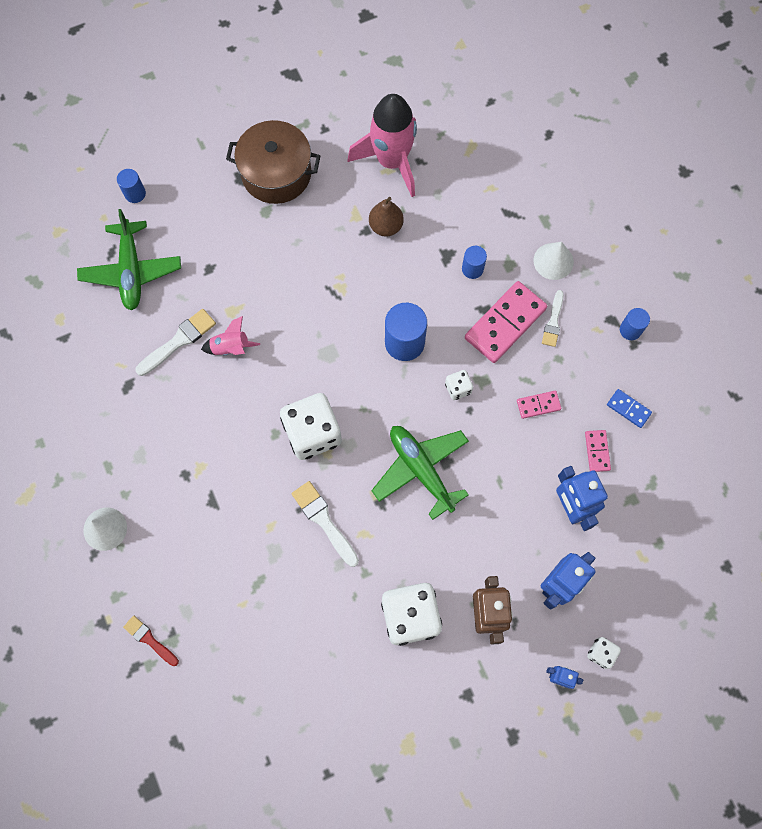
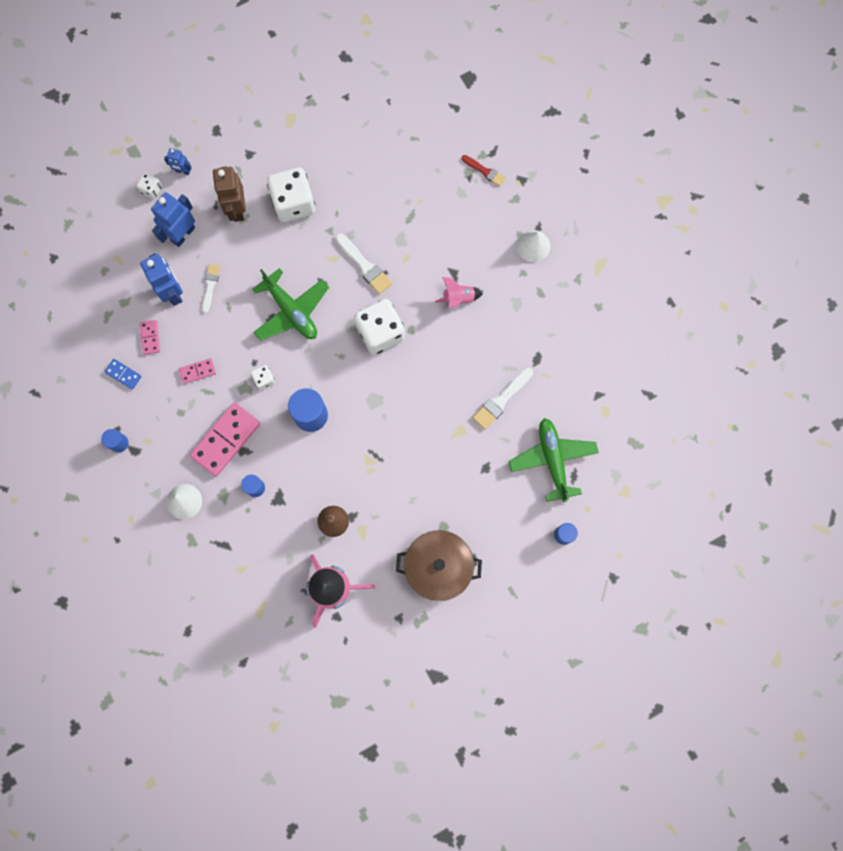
camera: 175 degrees right, 5 degrees up
pink rocket [201,316,260,355] -> pink rocket moved to [435,277,483,308]
white brush [542,290,564,347] -> white brush moved to [202,264,220,313]

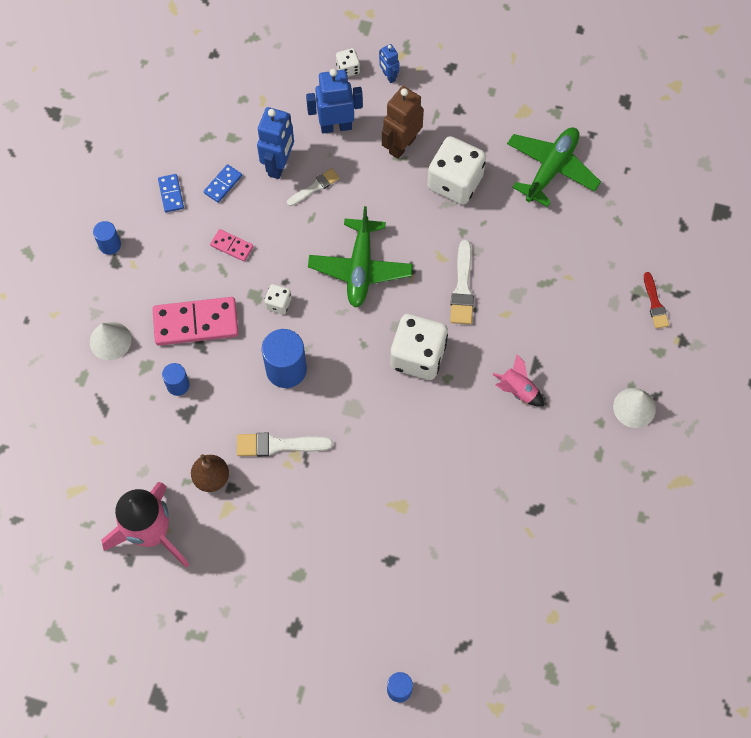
camera: 45 degrees right, 10 degrees down
pink domino [140,320,160,355] -> blue domino [203,164,242,203]
brown pot [396,530,482,601] -> none
white brush [472,368,533,430] -> white brush moved to [237,433,333,457]
green plane [509,418,599,502] -> green plane moved to [507,127,601,207]

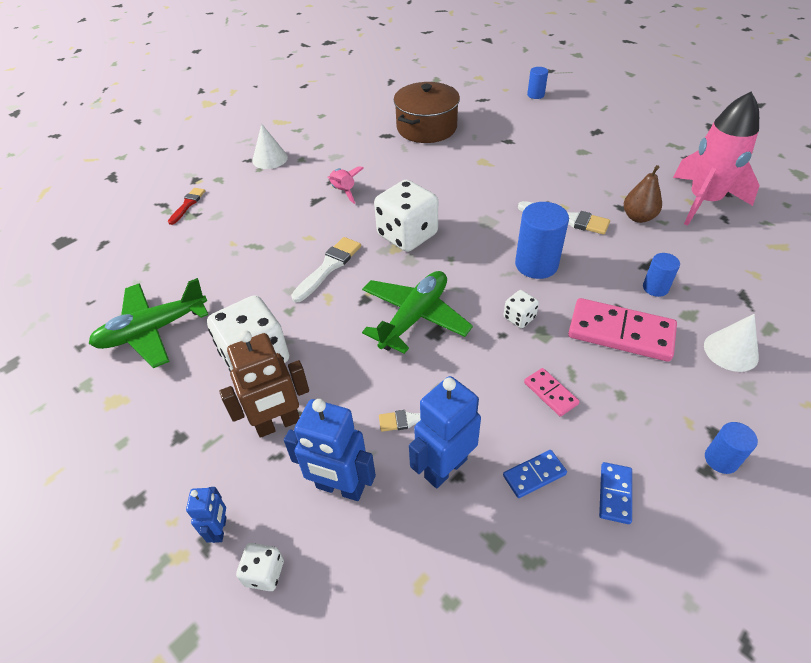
camera: 150 degrees left, 20 degrees down
none -> brown pot [394,82,460,143]

